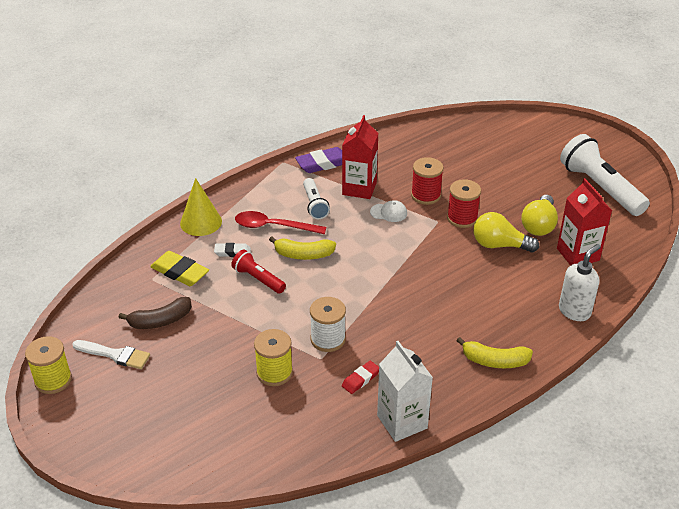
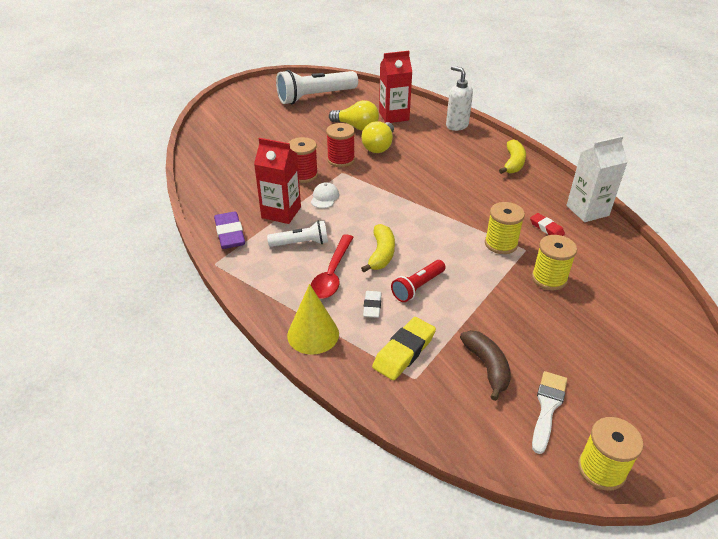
camera: 85 degrees left, 0 degrees up
white spool [310,297,346,352] -> yellow spool [485,202,525,254]

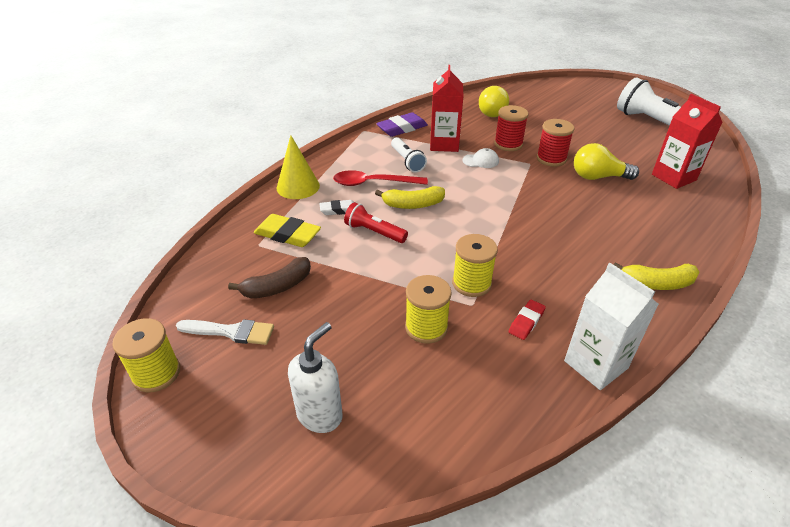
camera: 75 degrees right, 0 degrees up
yellow light bulb [329,100,379,131] -> yellow light bulb moved to [479,86,509,117]
white soap dispenser [446,66,473,131] -> white soap dispenser moved to [288,322,343,433]

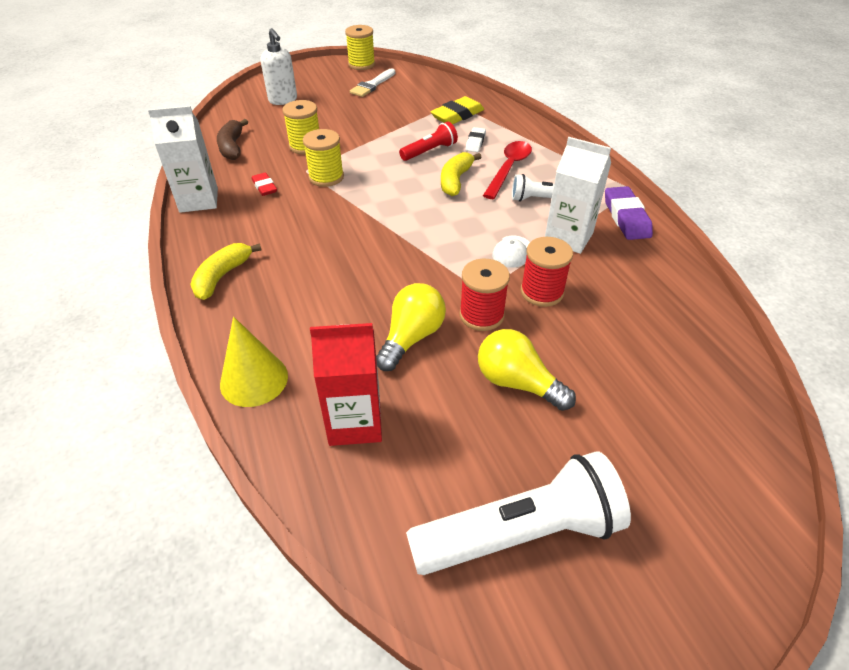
camera: 115 degrees right, 5 degrees up
brown banana [228,257,311,299] -> brown banana moved to [217,119,248,160]
yellow cone [277,135,320,199] -> yellow cone moved to [220,317,288,407]
red carton [430,65,463,152] -> white carton [545,137,611,254]
yellow light bulb [479,86,509,117] -> yellow light bulb moved to [478,329,576,411]

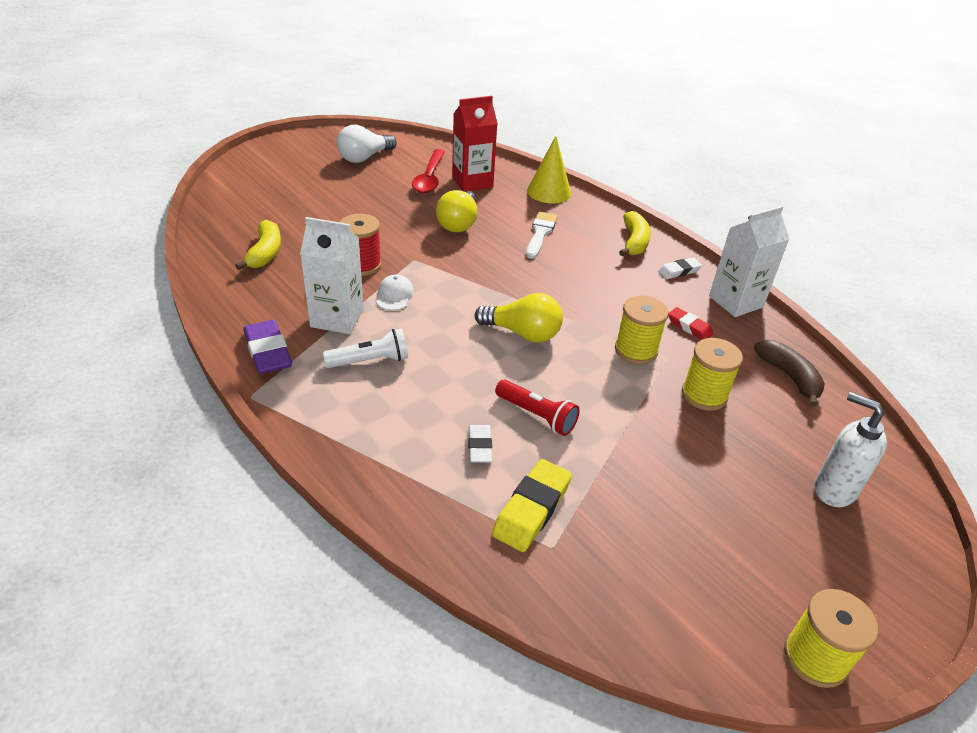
camera: 160 degrees right, 5 degrees down
white brush [350,68,395,97] -> white brush moved to [526,212,558,259]
red flashlight [399,121,458,161] -> red flashlight turned 90 degrees counterclockwise [495,380,580,436]
white flashlight [406,451,631,575] -> white light bulb [337,125,397,163]
yellow banana [441,152,482,196] -> yellow banana moved to [235,220,281,270]
red spool [459,259,510,331] -> none
yellow light bulb [478,329,576,411] -> yellow light bulb moved to [474,293,563,342]
red spoon [483,141,532,199] -> red spoon moved to [412,149,445,193]
none -> white eraser [658,258,702,279]

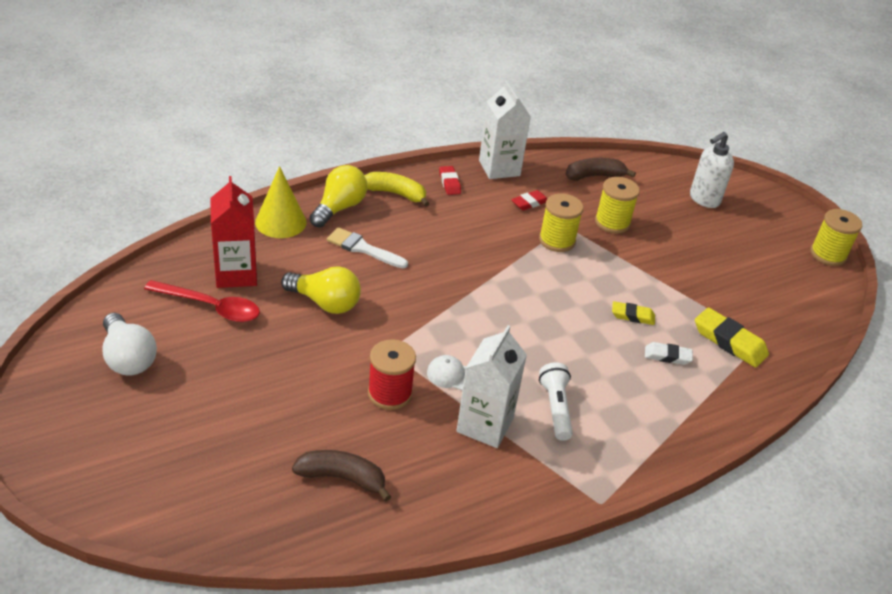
camera: 80 degrees left, 0 degrees up
yellow banana [235,220,281,270] -> brown banana [292,450,391,501]
purple eraser [244,320,292,374] -> none
yellow light bulb [474,293,563,342] -> yellow light bulb moved to [309,165,367,228]
red flashlight [495,380,580,436] -> yellow eraser [612,301,655,325]
white eraser [658,258,702,279] -> red eraser [439,166,461,195]

